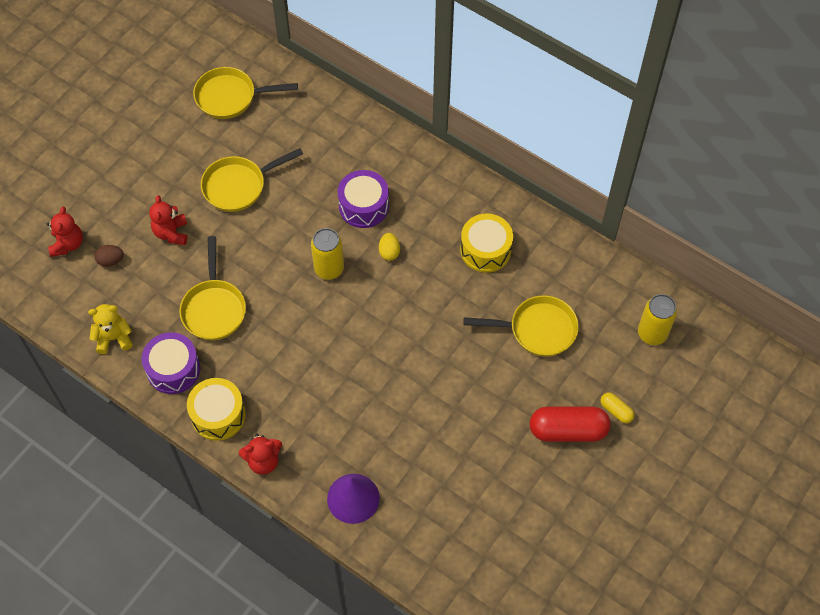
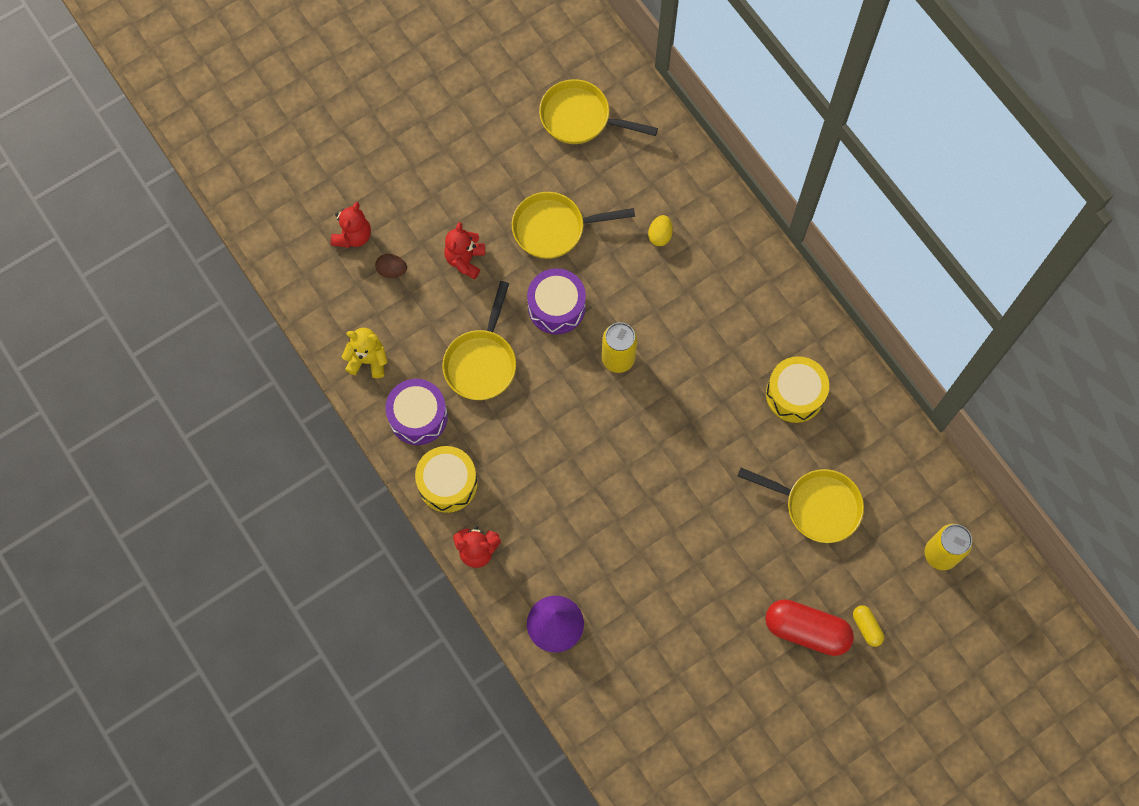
camera: 20 degrees right, 10 degrees up
purple drum [338,170,389,228] -> purple drum moved to [527,268,586,334]
yellow egg [379,233,400,261] -> yellow egg moved to [648,215,673,246]

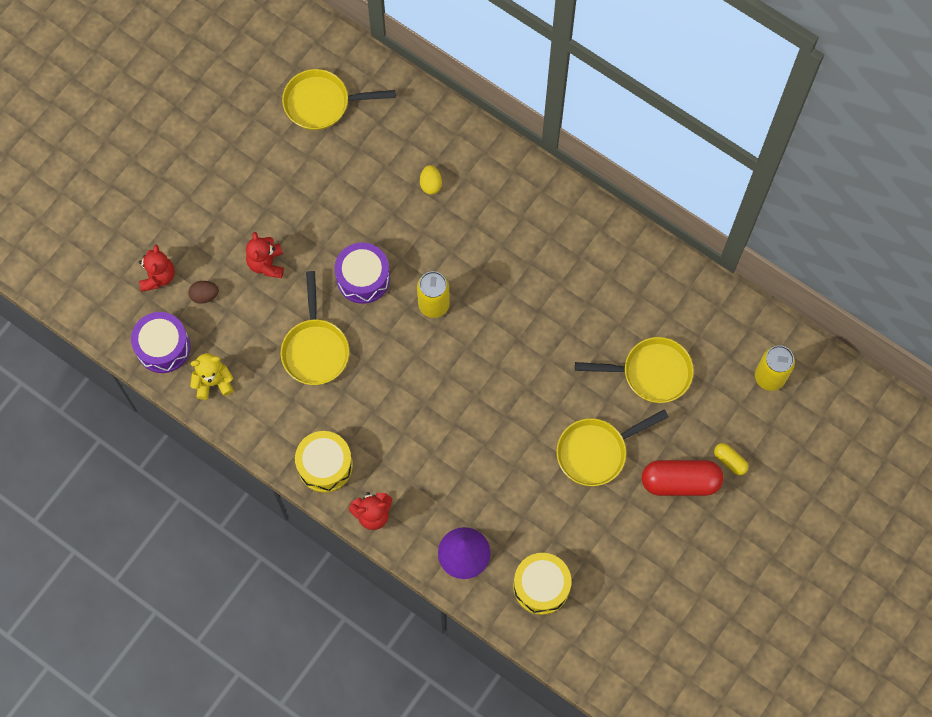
camera: 20 degrees left, 0 degrees up
purple drum [385,379,448,445] -> purple drum moved to [131,312,191,373]
yellow pan [512,192,635,259] -> yellow pan moved to [556,409,669,486]
yellow drum [766,356,829,423] -> yellow drum moved to [513,553,571,615]

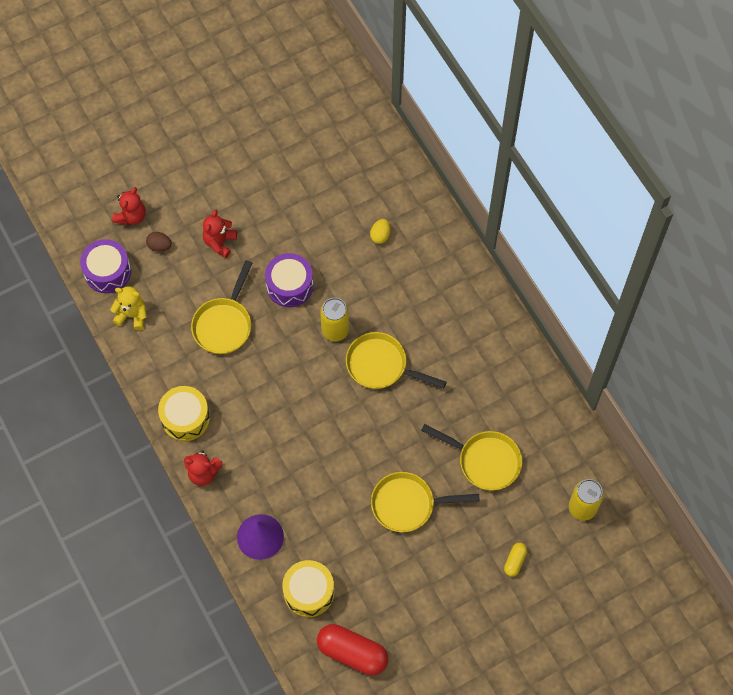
camera: 25 degrees right, 5 degrees down
yellow pan [282,69,396,130] -> yellow pan moved to [346,332,447,389]
red capsule [642,460,723,496] -> red capsule moved to [317,624,388,675]
yellow capsule [714,443,748,475] -> yellow capsule turned 45 degrees clockwise [504,543,527,577]

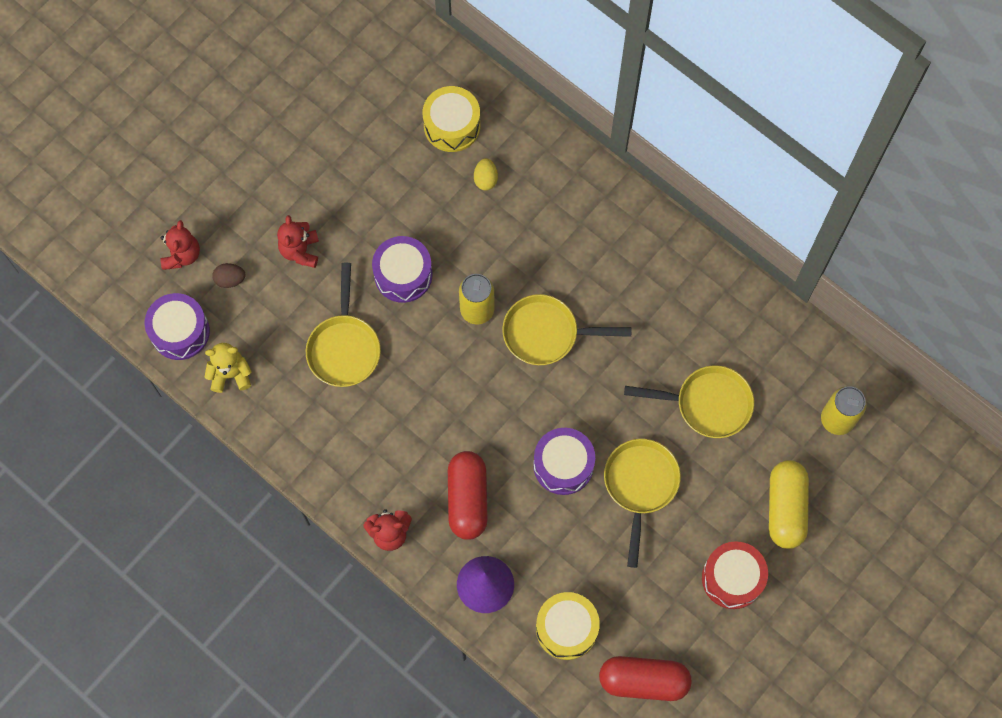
camera: 20 degrees left, 5 degrees up
yellow drum [158,386,210,441] -> yellow drum moved to [423,86,480,152]
yellow pan [371,472,480,532] -> yellow pan turned 120 degrees clockwise [604,439,681,568]
yellow capsule [504,543,527,577] -> yellow capsule [769,460,809,549], size x2.05
none -> red capsule [448,451,488,540]
none -> purple drum [533,428,595,495]
none -> red drum [702,541,768,609]

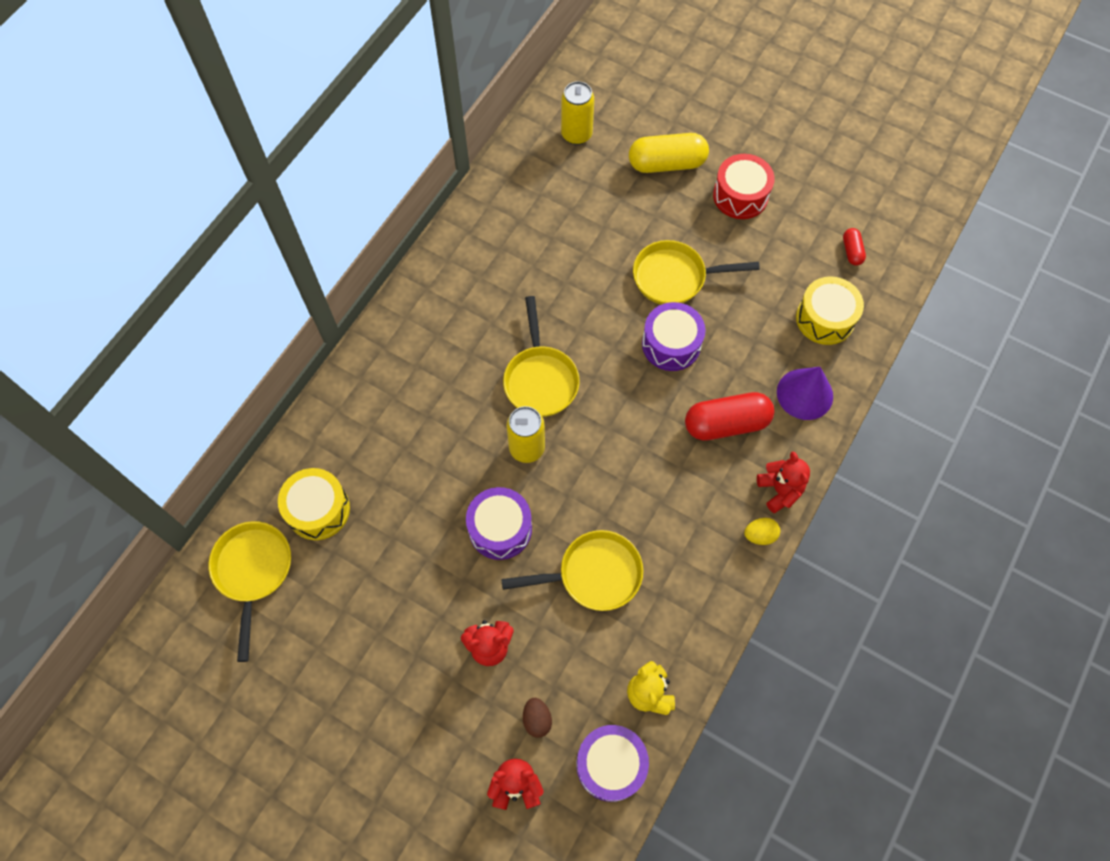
camera: 100 degrees left, 5 degrees down
yellow egg [474,158,498,190] -> yellow egg moved to [744,518,780,545]
red capsule [599,656,692,701] -> red capsule [843,228,866,266], size x0.49
yellow pan [624,366,754,438] -> yellow pan moved to [208,521,291,662]

